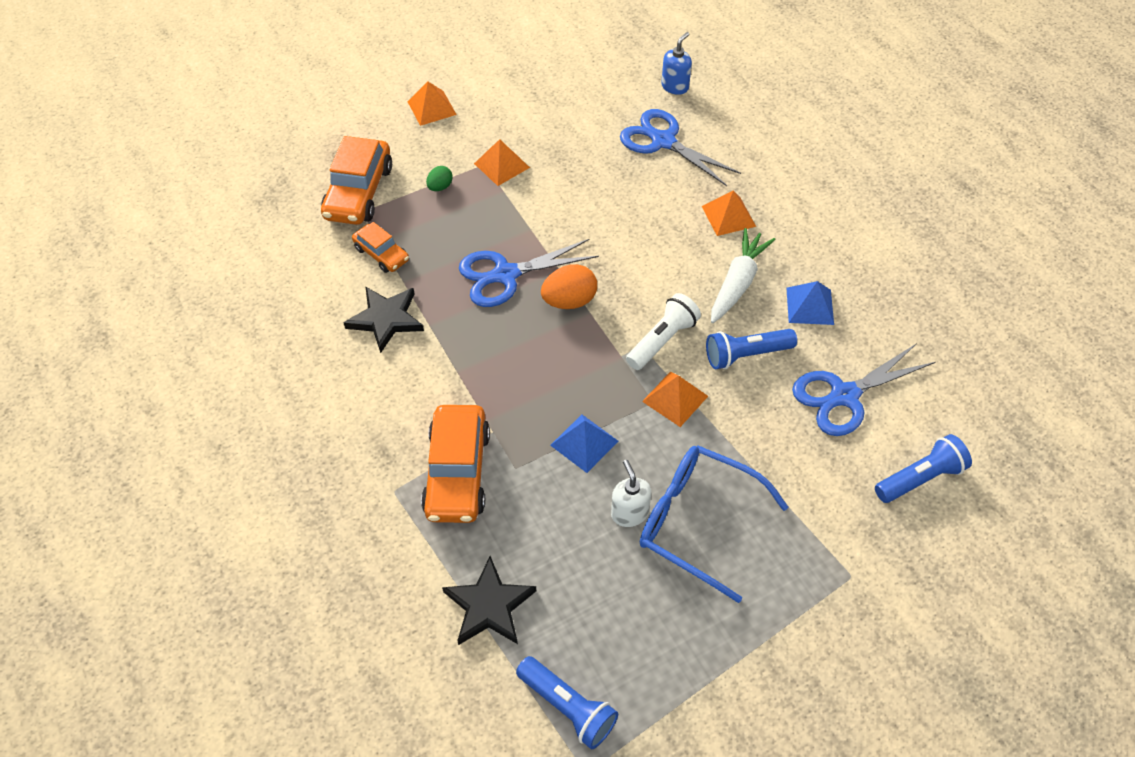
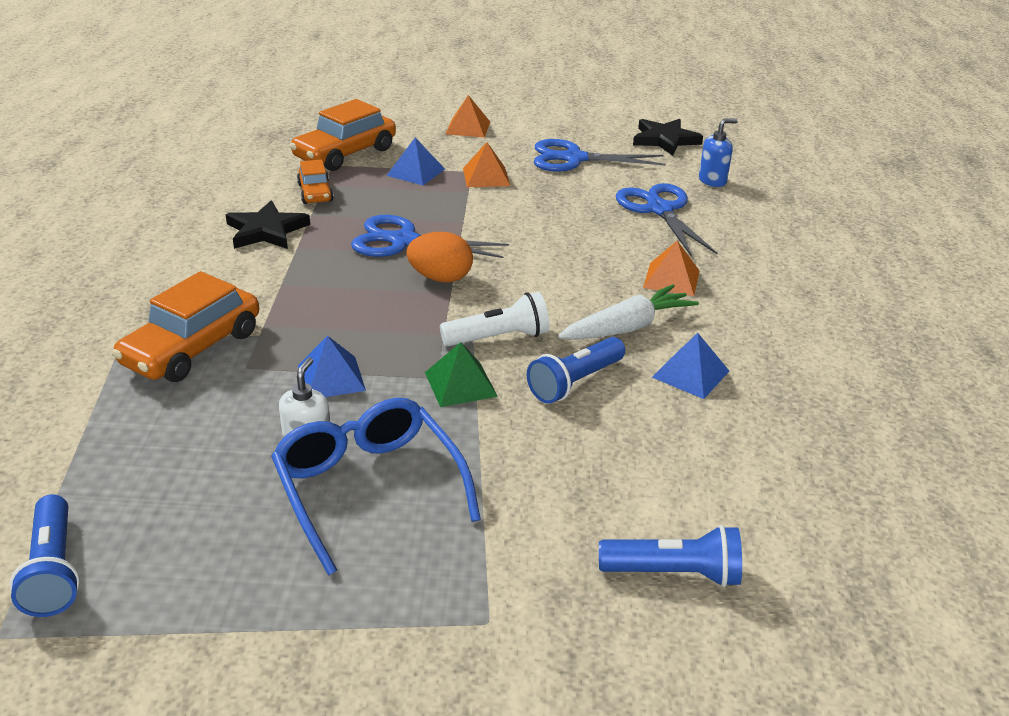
camera: 30 degrees right, 20 degrees down
green egg [426,166,453,191] -> blue pyramid [386,137,445,185]
black star [442,556,536,645] -> black star moved to [633,119,703,156]
orange pyramid [642,371,708,427] -> green pyramid [425,342,498,407]
blue flashlight [706,329,797,369] -> blue flashlight turned 60 degrees counterclockwise [527,337,625,404]
blue scissors [792,343,935,436] -> blue scissors moved to [534,139,666,172]

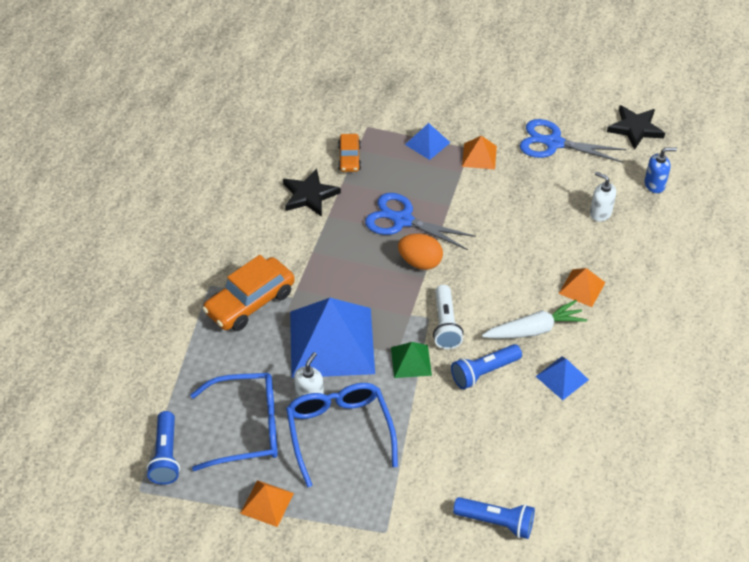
camera: 15 degrees right, 15 degrees up
orange car [290,99,396,171] -> none
blue pyramid [298,336,366,397] -> blue pyramid [290,298,375,378], size x2.21
white flashlight [440,292,550,346] -> white flashlight turned 90 degrees clockwise [433,285,464,349]
orange pyramid [446,95,490,138] -> orange pyramid moved to [240,480,294,527]
blue scissors [616,183,718,256] -> white soap dispenser [590,172,616,221]
none -> blue glasses [190,373,278,471]

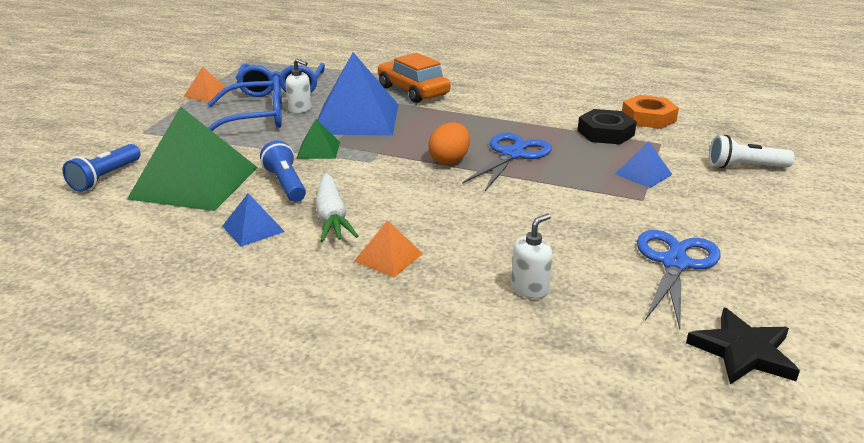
camera: 95 degrees right, 20 degrees down
blue flashlight [146,411,180,485] -> none
black star [283,168,341,217] -> none
orange car [338,134,361,172] -> black nut [577,109,637,144]
white flashlight [433,285,464,349] -> white flashlight moved to [709,135,795,168]
orange pyramid [462,136,497,169] -> none
blue soap dispenser [644,147,677,193] -> none
none -> green pyramid [127,106,258,211]
none -> orange nut [622,95,679,129]

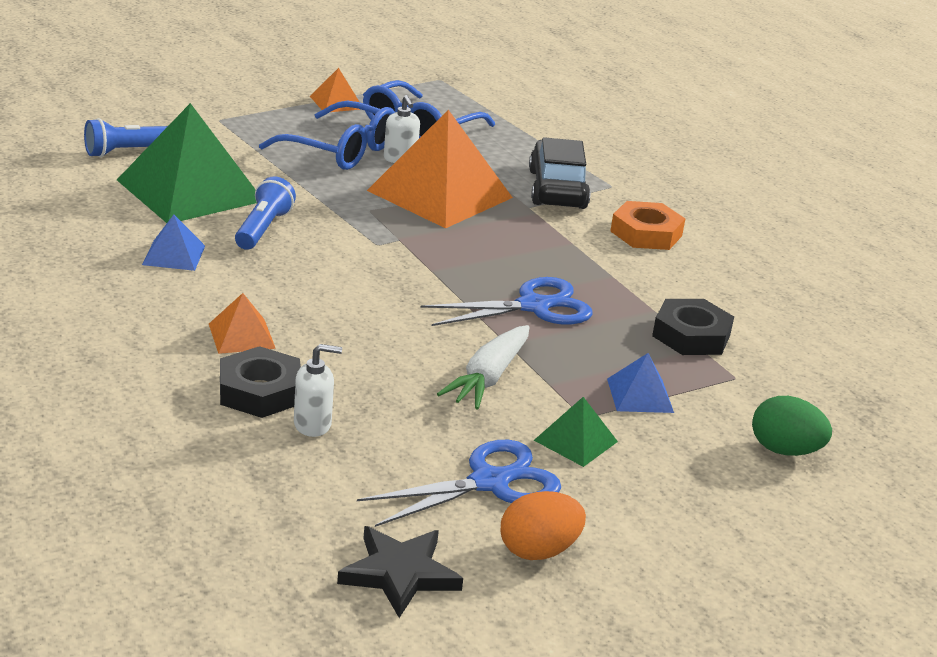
camera: 35 degrees right, 0 degrees up
green pyramid [296,119,340,159] -> green pyramid moved to [534,397,618,467]
white carrot [315,174,358,242] -> white carrot moved to [437,325,529,409]
blue pyramid [318,52,399,135] -> orange pyramid [367,110,513,228]
orange car [378,53,450,103] -> black car [529,137,590,209]
orange egg [428,122,470,165] -> orange egg moved to [501,491,586,560]
orange nut [622,95,679,129] -> orange nut moved to [610,201,685,250]
white flashlight [709,135,795,168] -> green egg [752,396,832,456]
none -> black nut [220,346,301,418]

